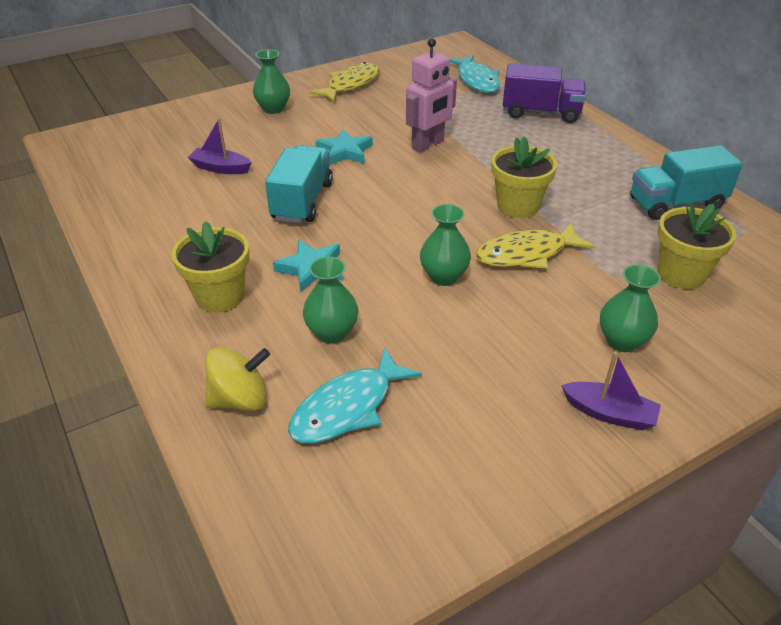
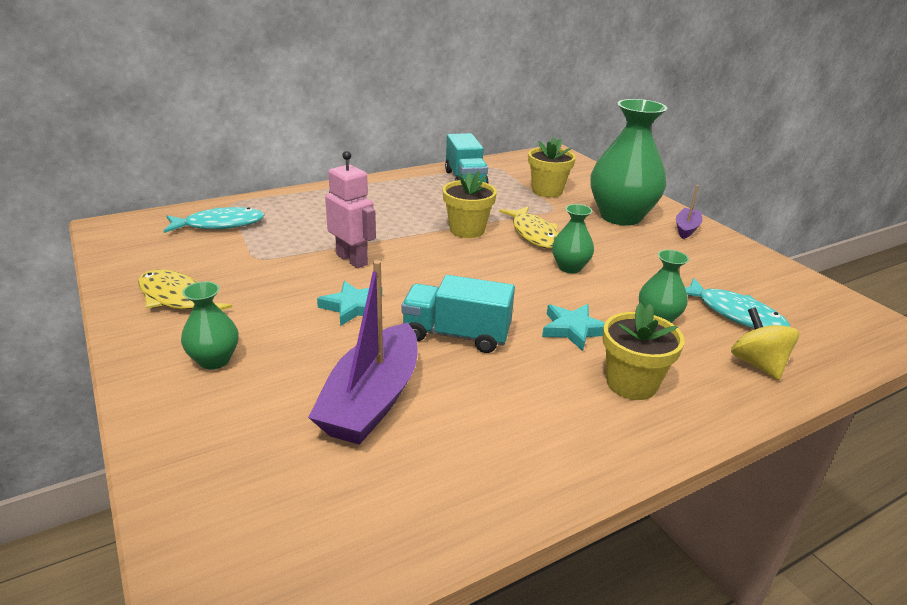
camera: 90 degrees left, 10 degrees down
purple boat [188,118,252,174] -> purple boat [308,260,417,445], size x1.93
purple truck [503,63,586,123] -> none
green vase [600,264,661,352] -> green vase [590,99,667,226], size x2.04

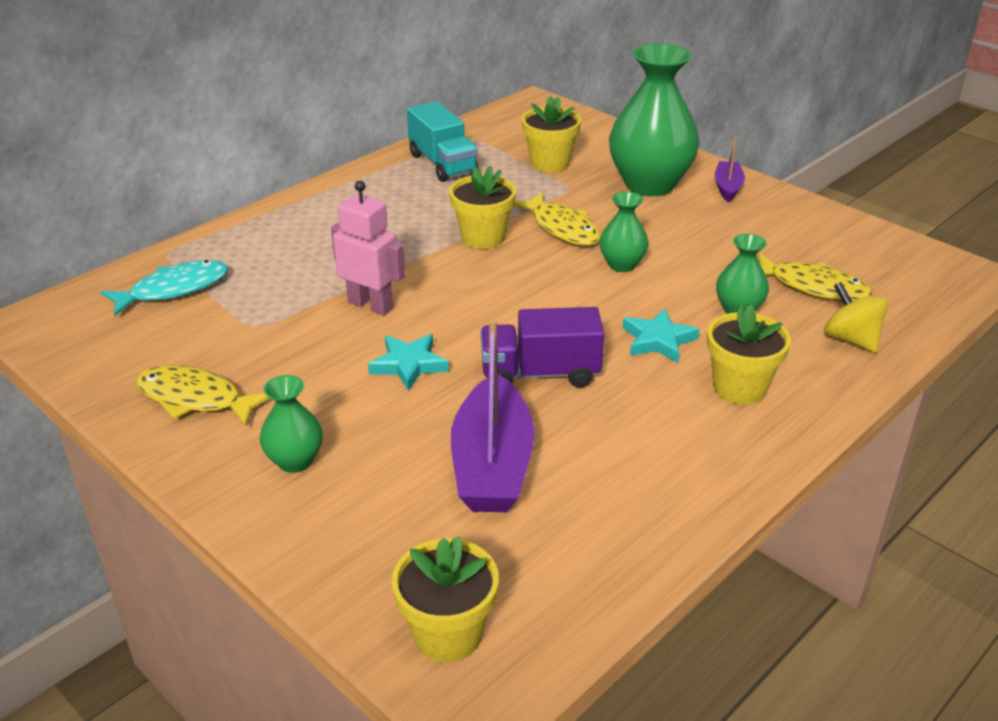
camera: 15 degrees left, 5 degrees up
turquoise truck [401,275,515,353] -> purple truck [480,307,604,388]
turquoise fish [685,278,791,329] -> yellow fish [759,252,872,302]
none -> yellow flower pot [392,536,499,662]

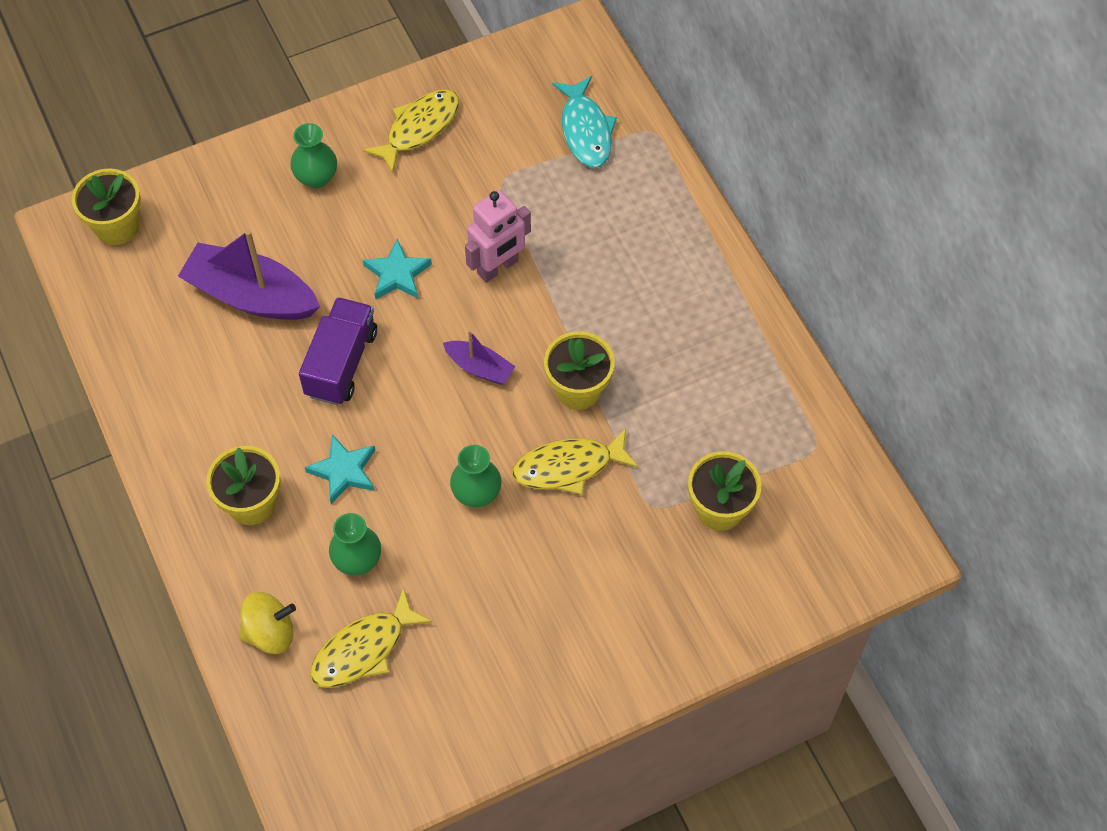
camera: 110 degrees right, 25 degrees up
turquoise truck [407,101,478,182] -> none
green vase [609,43,699,196] -> none
purple boat [715,137,745,202] -> purple boat moved to [443,330,516,385]

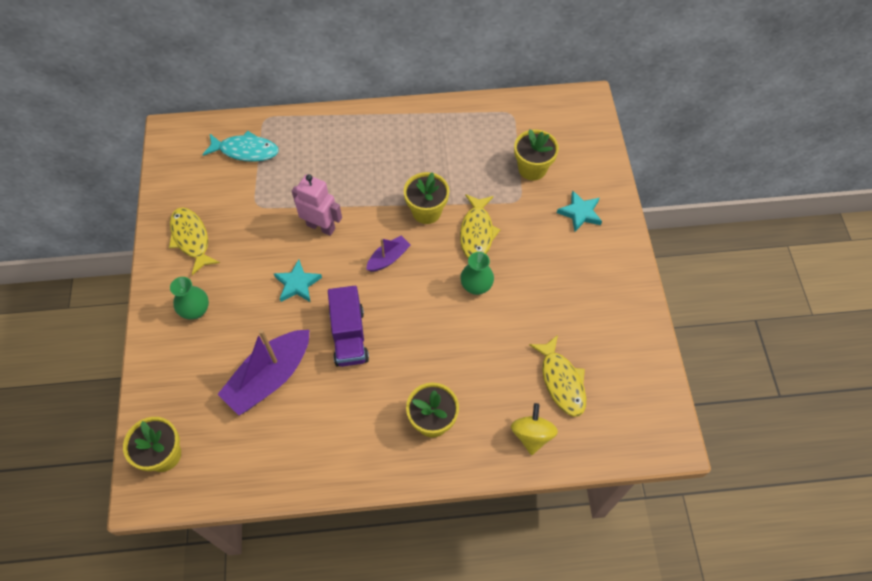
camera: 70 degrees left, 0 degrees up
purple truck [299,297,377,405] -> purple truck turned 135 degrees counterclockwise [328,286,369,367]
turquoise star [305,434,375,504] -> turquoise star moved to [557,190,602,232]
green vase [329,513,381,576] -> none
pink robot [465,190,531,283] -> pink robot turned 45 degrees counterclockwise [292,174,342,236]

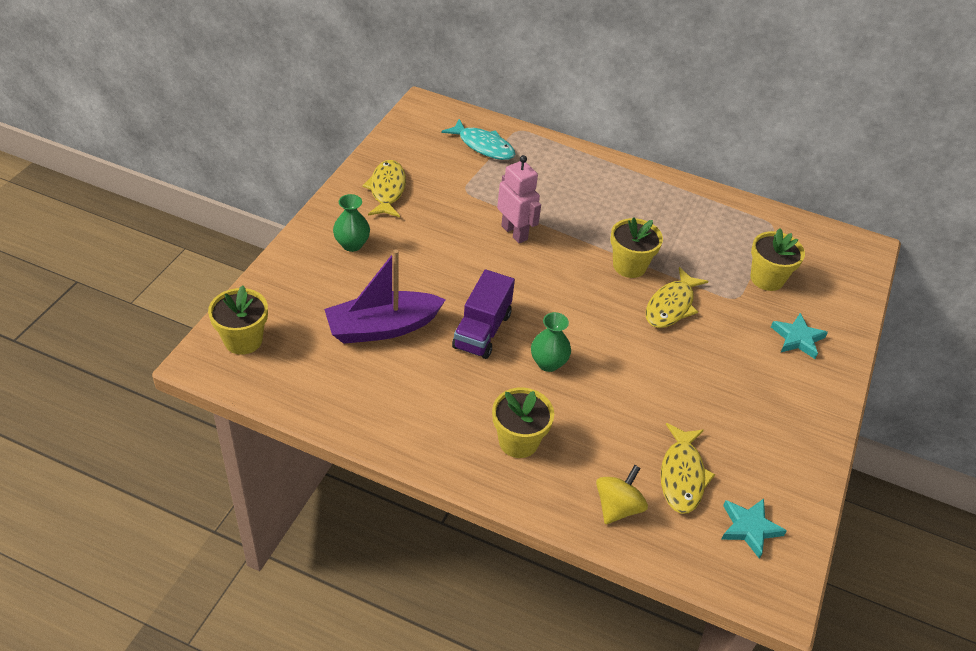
camera: 25 degrees right, 15 degrees down
turquoise star [273,260,322,302] -> turquoise star moved to [721,498,787,559]
purple boat [366,236,410,272] -> none
green vase [460,252,494,295] -> green vase moved to [531,312,571,372]

